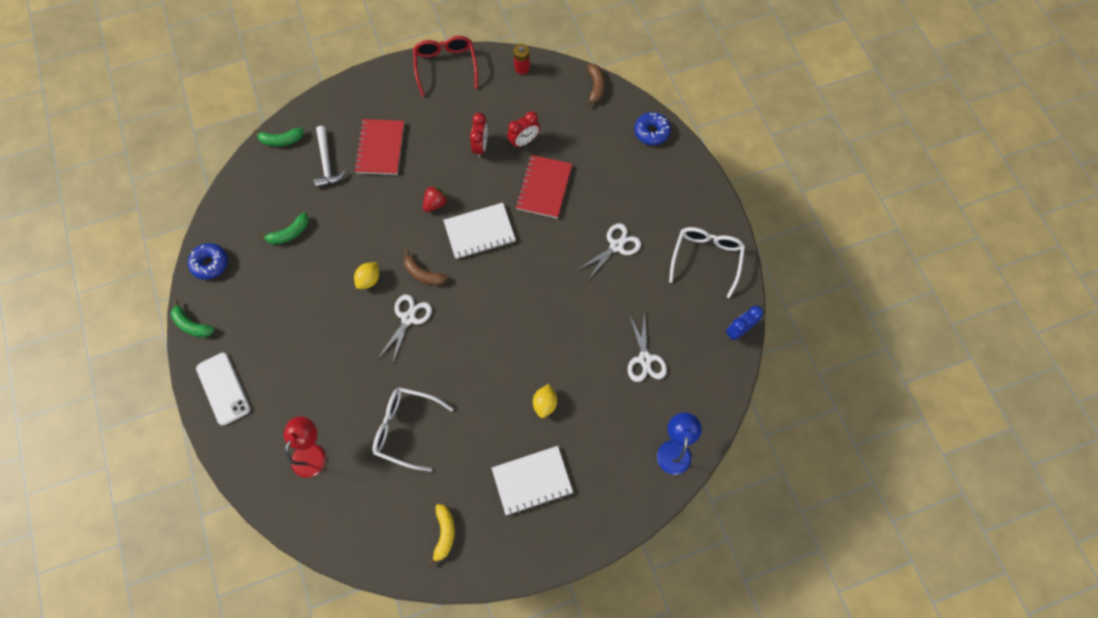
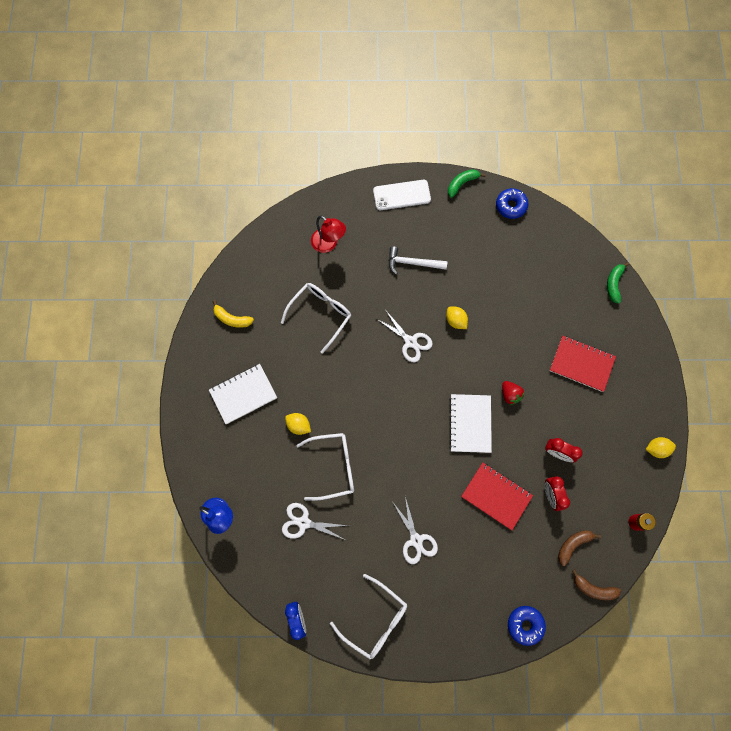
camera: 110 degrees right, 5 degrees up
green banana [258,213,309,245] -> none
white hammer [314,126,346,187] -> white hammer moved to [389,247,447,275]
brown banana [404,250,448,285] -> brown banana moved to [558,530,601,566]
red glasses [413,36,478,97] -> yellow lemon [646,437,676,458]
white notebook [492,446,573,516] -> white notebook turned 60 degrees clockwise [209,364,277,424]
none -> white glasses [296,433,354,501]

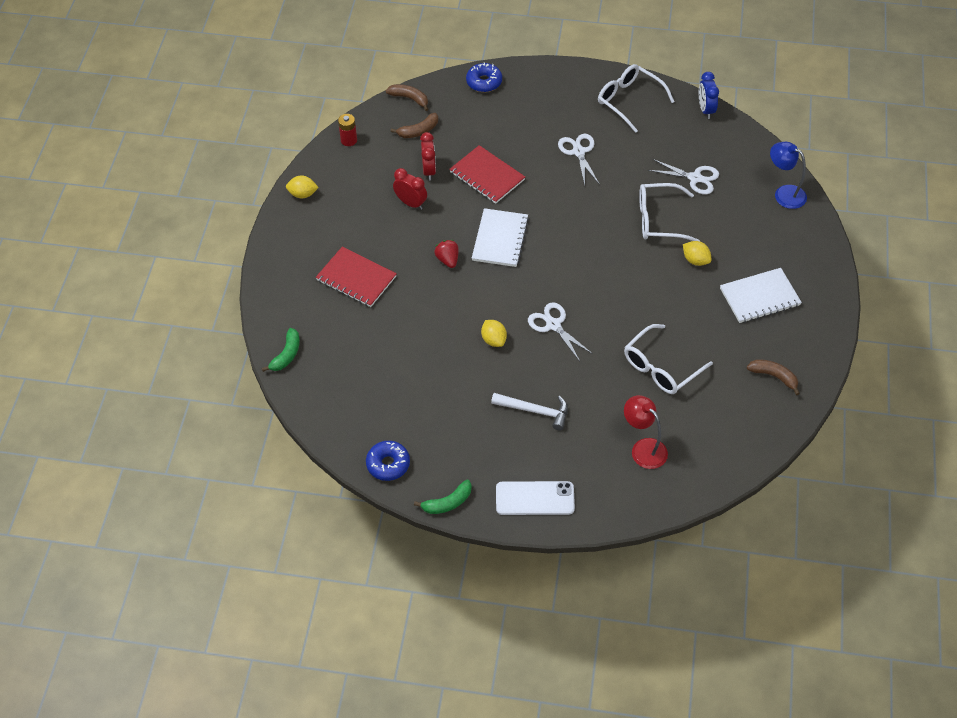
camera: 170 degrees left, 20 degrees down
yellow banana [213,300,254,328] -> brown banana [747,359,800,395]

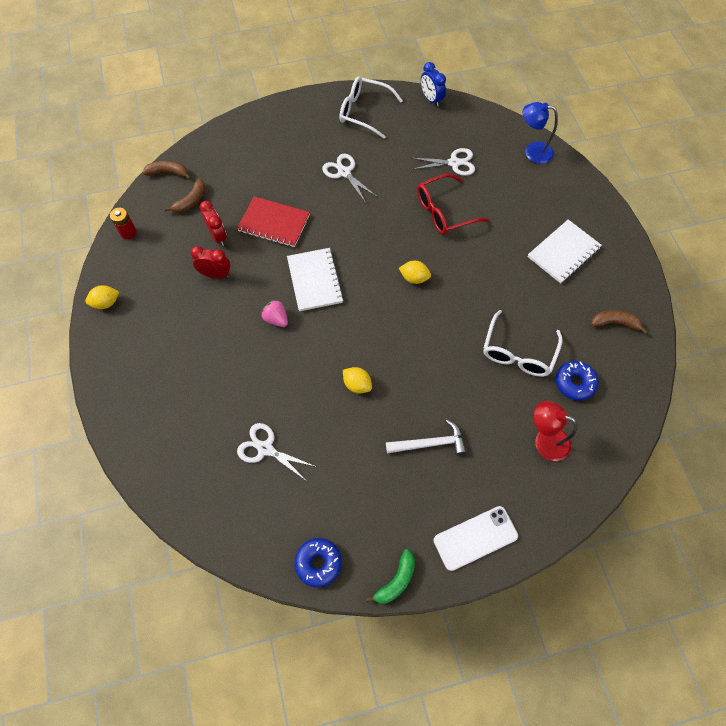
camera: 25 degrees left, 10 degrees up
green banana [262,328,300,372] -> none
red notebook [316,247,397,307] -> none
red strawberry [434,240,459,268] -> pink strawberry [261,299,288,327]
blue donut [466,62,502,92] -> blue donut moved to [555,361,599,401]
white scissors [528,302,593,361] -> white scissors moved to [237,423,316,480]
white glasses [639,183,700,241] -> red glasses [417,174,489,235]
yellow lemon [683,241,712,266] -> yellow lemon moved to [399,261,431,284]

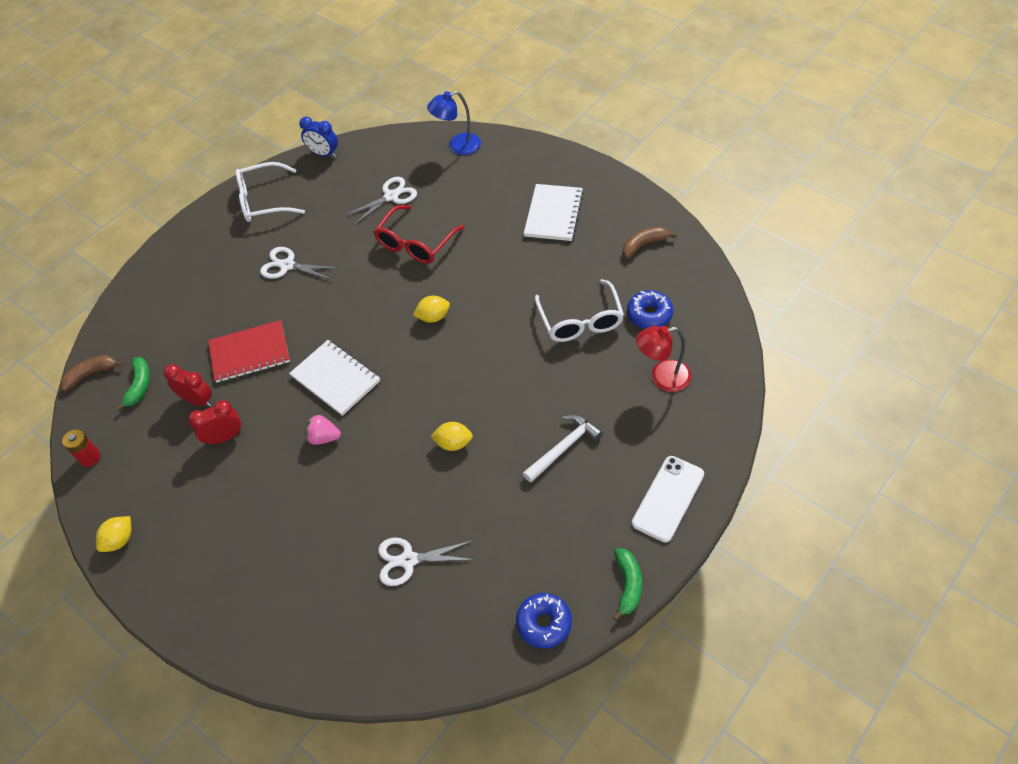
camera: 30 degrees left, 10 degrees down
brown banana [164,179,206,213] -> green banana [116,357,150,411]

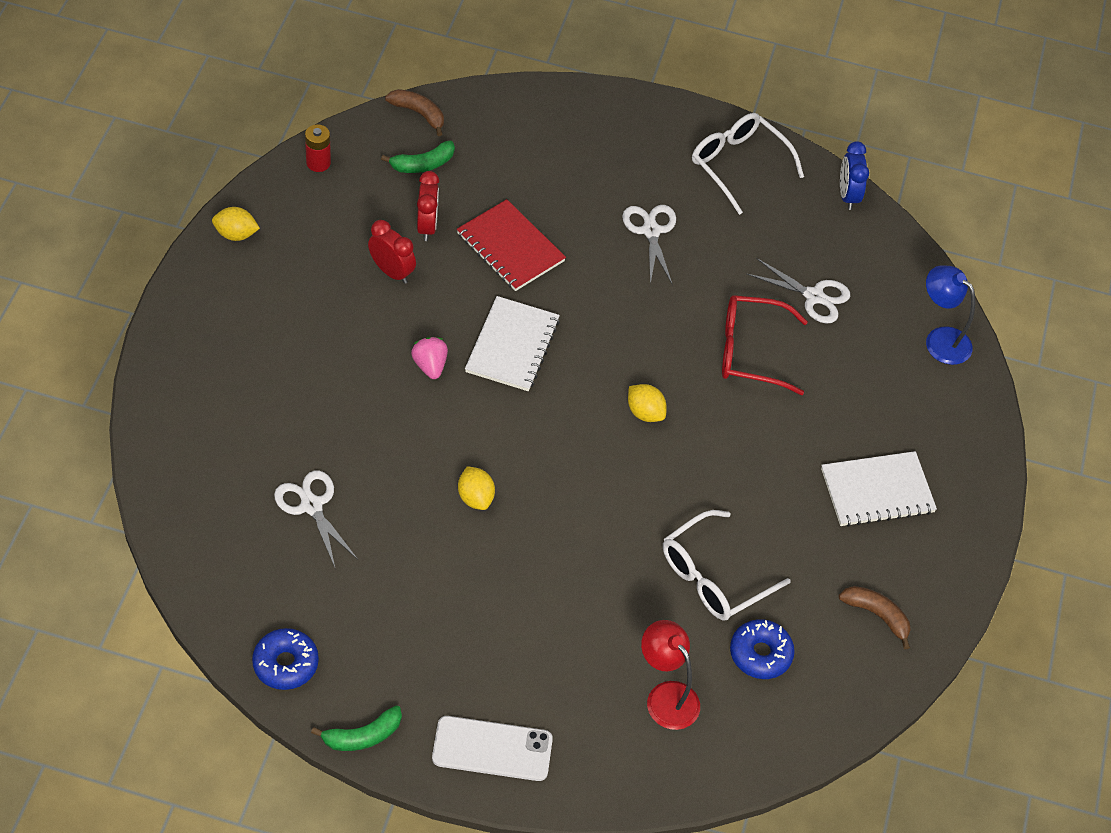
camera: 55 degrees right, 0 degrees up
white hammer [522,415,603,483] -> none

